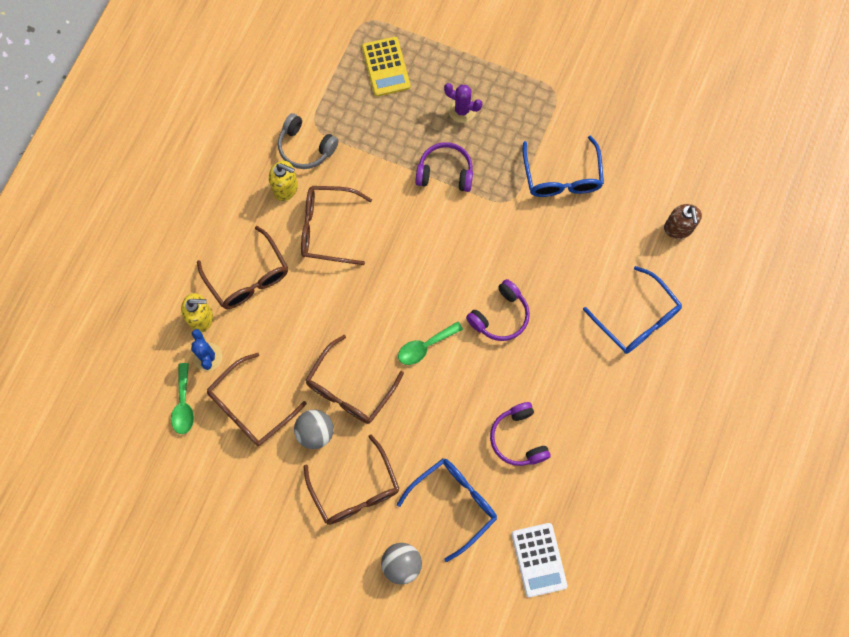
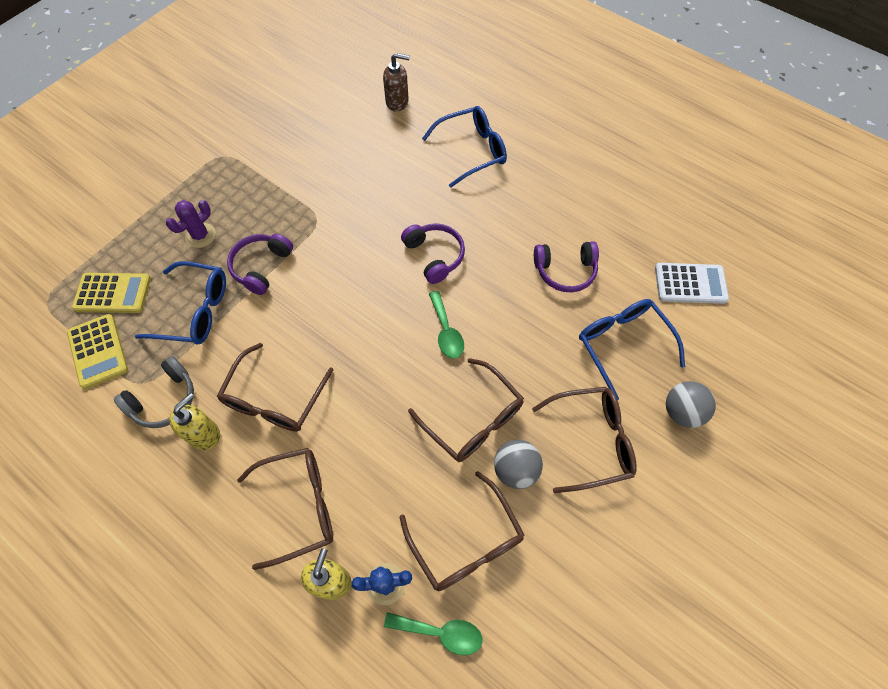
camera: 75 degrees left, 10 degrees down
blue glasses [523,135,604,197] -> blue glasses moved to [135,261,226,345]
none -> yellow calculator [67,314,128,389]

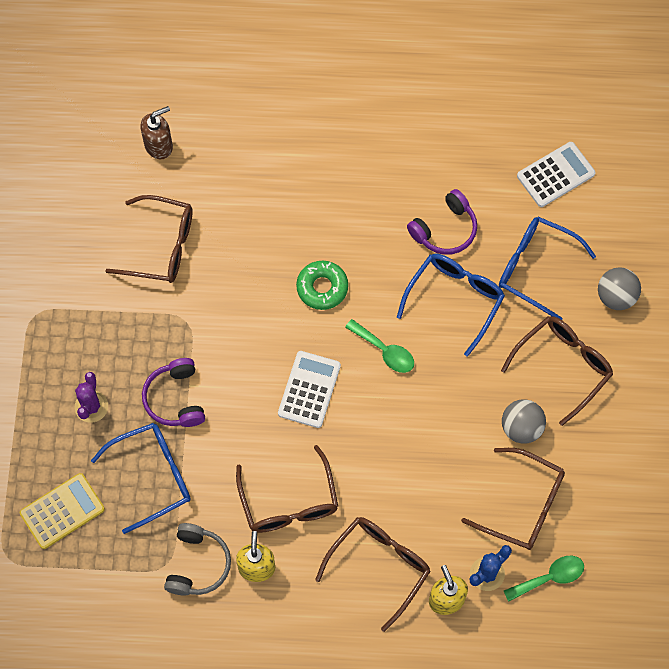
camera: 35 degrees left, 5 degrees up
yellow calculator [67,314,128,389] -> none
purple headphones [401,223,465,284] -> green donut [296,261,348,310]
brown glasses [408,358,524,462] -> brown glasses moved to [105,195,193,283]
blue glasses [422,106,507,188] -> blue glasses moved to [397,254,505,357]
none -> white calculator [278,351,341,428]

